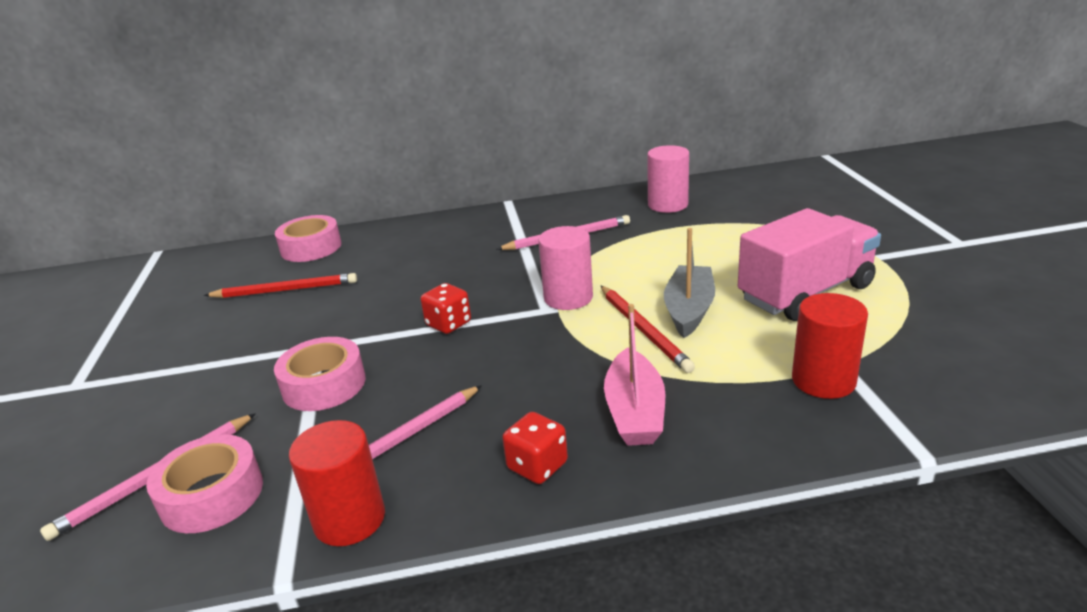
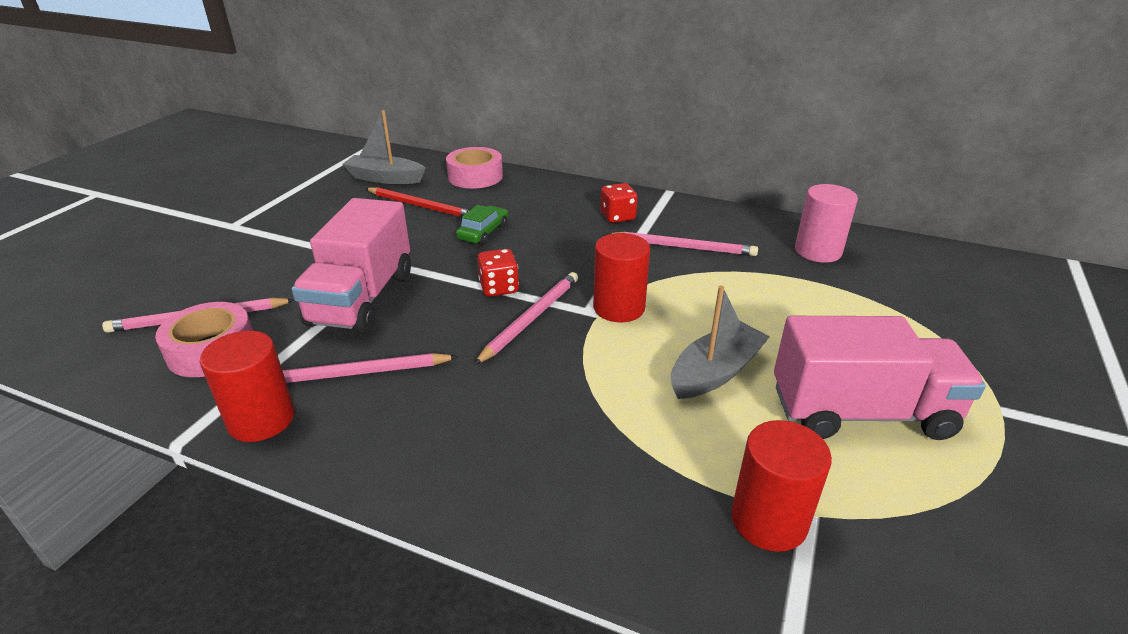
camera: 30 degrees right, 5 degrees up
pink tape [274,337,366,411] -> pink truck [292,198,411,333]
red dice [502,412,568,484] -> red dice moved to [600,183,638,223]
pink cylinder [538,226,593,310] -> red cylinder [593,233,650,322]
red pencil [601,286,695,373] -> none
pink boat [604,304,665,446] -> none
none -> grey boat [343,110,426,184]
none -> green car [456,205,508,244]
none -> pink pencil [474,272,578,365]

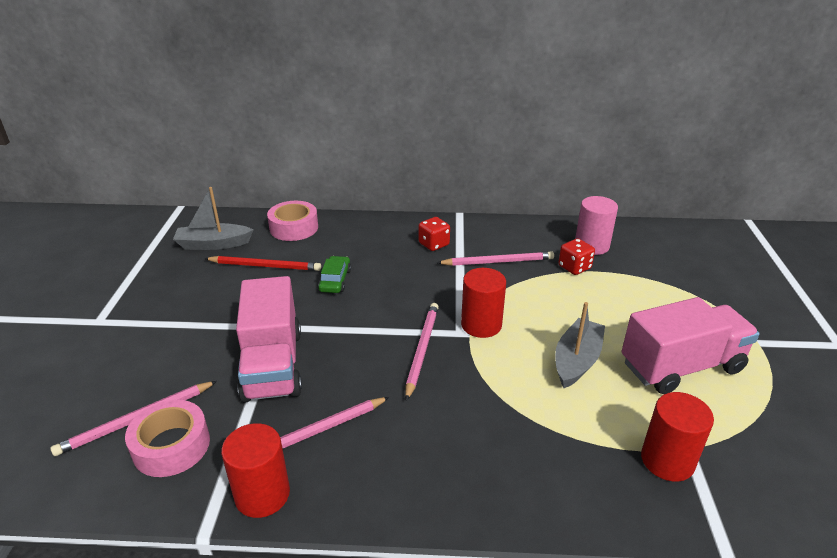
camera: 20 degrees left, 0 degrees up
red dice [477,249,519,297] -> red dice moved to [558,238,595,275]

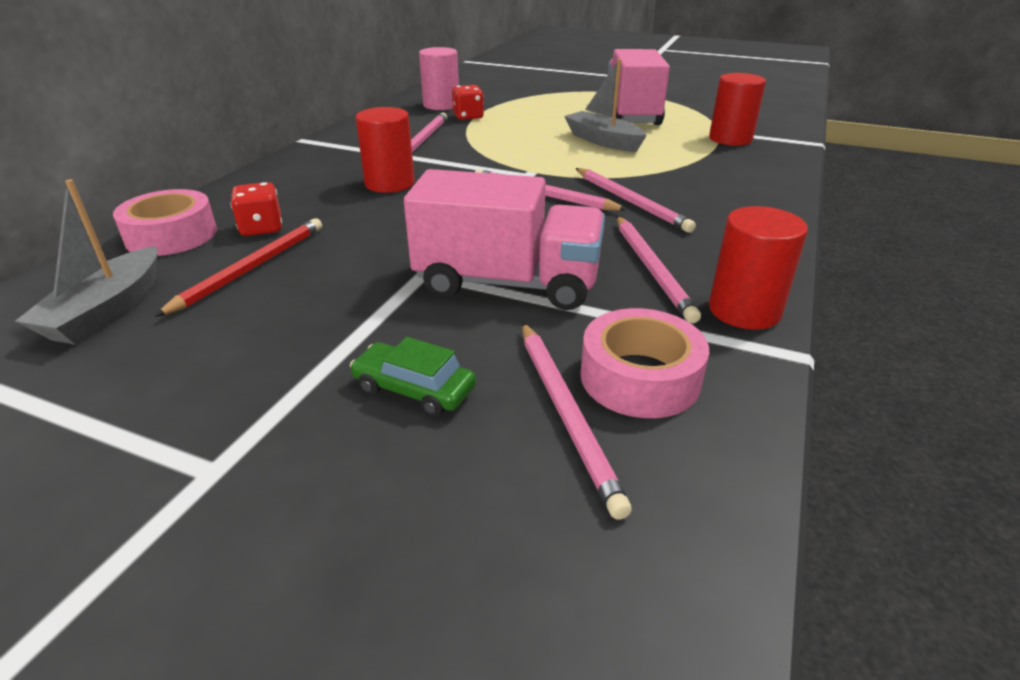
camera: 70 degrees left, 0 degrees up
green car [318,256,351,293] -> green car moved to [350,337,476,416]
red dice [419,217,450,251] -> red dice moved to [231,182,282,236]
red cylinder [461,268,506,338] -> red cylinder moved to [355,107,415,193]
none -> pink pencil [575,168,696,232]

